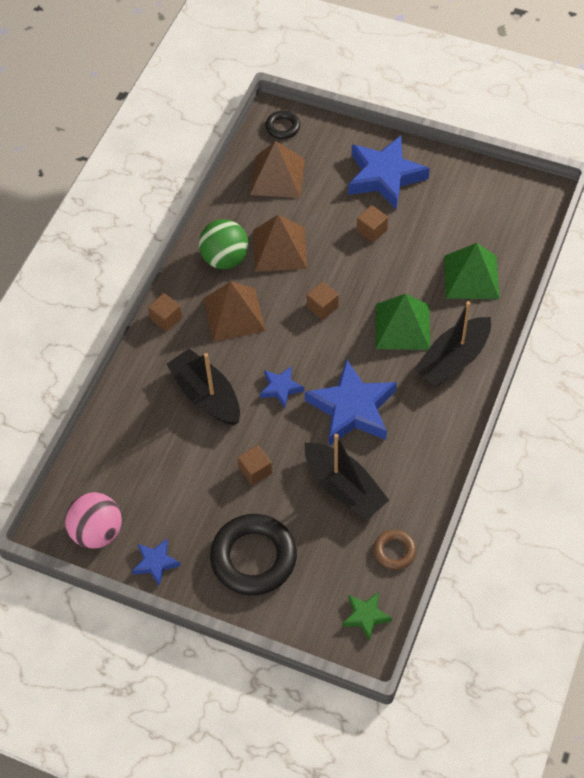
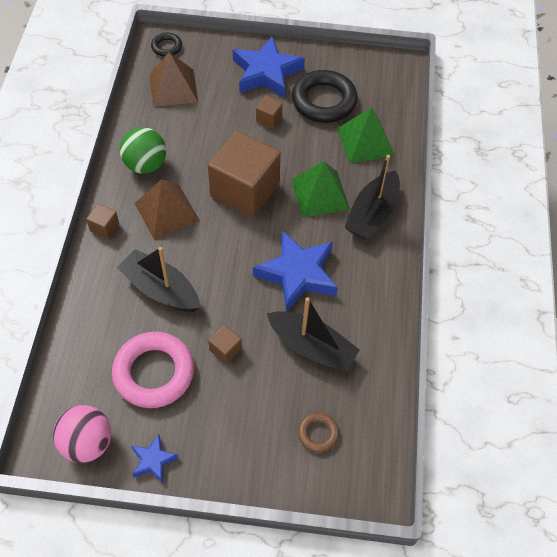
camera: 20 degrees left, 0 degrees up
black ring [210,514,297,596] -> black ring moved to [292,70,358,123]
brown pyramid [253,215,307,272] -> none
blue star [260,366,304,408] -> none
brown cube [306,281,339,320] -> brown cube [208,131,281,218], size x2.45
green star [342,592,392,641] -> none
brown ring [374,530,416,570] -> brown ring moved to [298,412,339,452]
none -> pink ring [112,332,194,408]

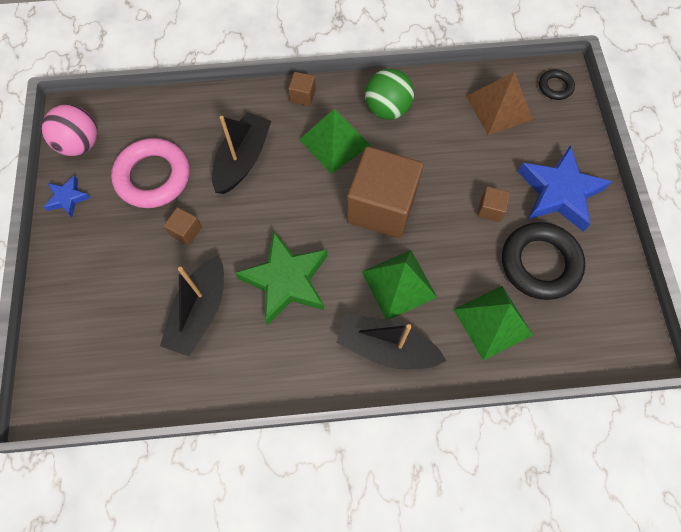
camera: 80 degrees right, 10 degrees up
brown pyramid [135,179,200,239] -> green pyramid [299,109,370,174]
blue star [253,230,338,312] -> green star [235,231,328,325]
brown ring [298,412,339,452] -> none

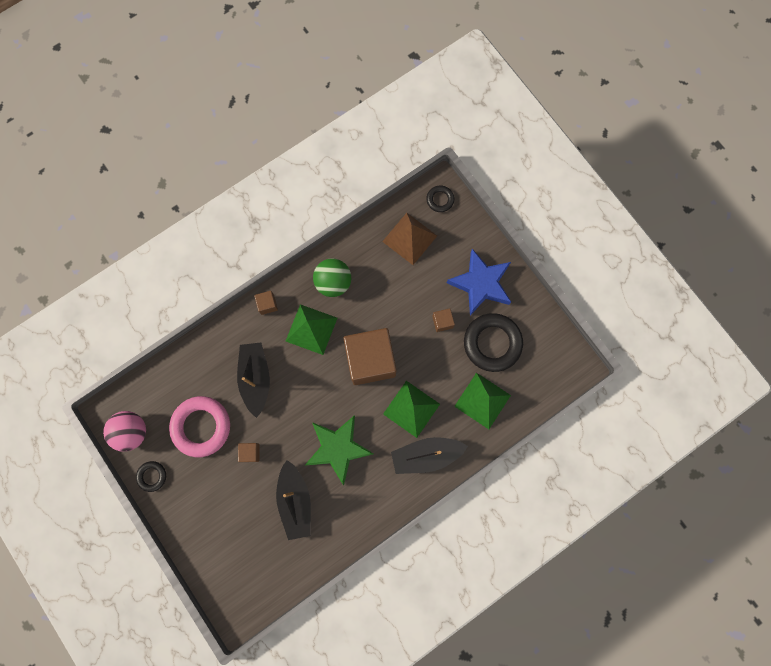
camera: 30 degrees left, 10 degrees up
blue star [44,175,91,217] -> black ring [136,461,166,492]

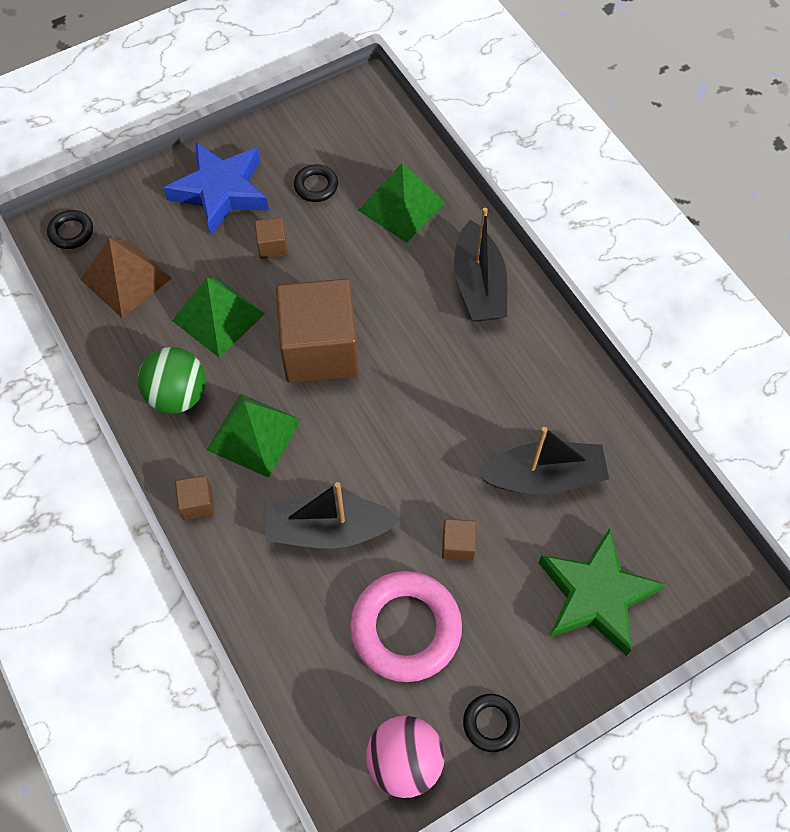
camera: 85 degrees left, 15 degrees down
green star [305,415,374,485] -> green star moved to [538,528,665,656]
green pyramid [383,381,440,438] -> green pyramid moved to [172,278,265,358]
black ring [464,313,523,372] -> black ring [294,164,338,202], size x0.49

